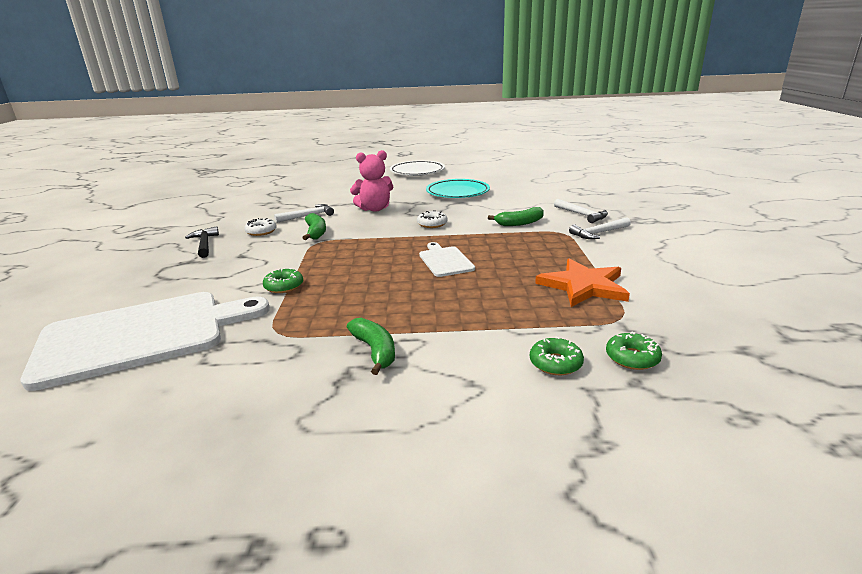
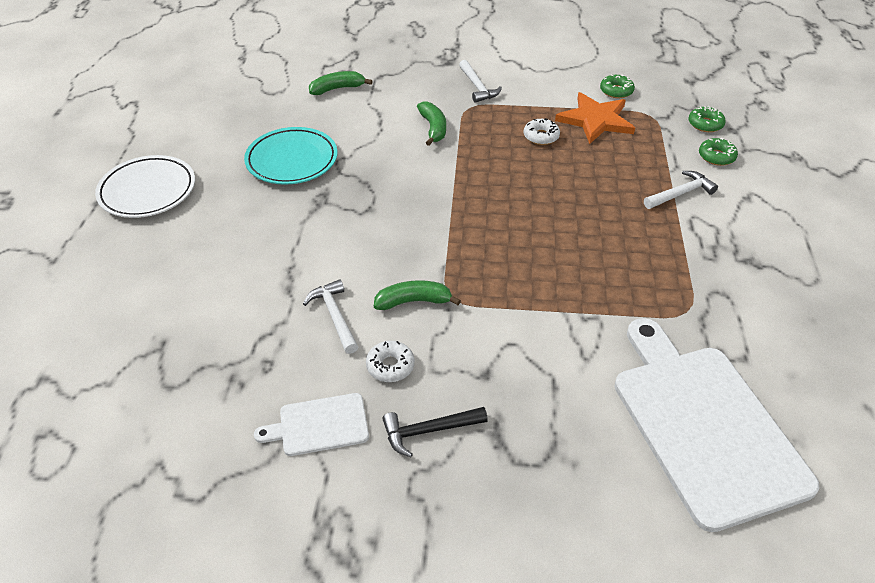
camera: 85 degrees left, 20 degrees up
green donut [263,268,303,293] -> green donut moved to [600,74,635,98]
green banana [347,318,395,375] -> green banana moved to [309,71,373,95]
pink teddy bear [350,150,393,212] -> none
white donut [417,210,447,228] -> white donut moved to [524,118,560,145]
white cutting board [419,242,475,277] -> white cutting board moved to [254,393,369,456]
white hammer [554,199,608,223] -> white hammer moved to [644,171,718,209]

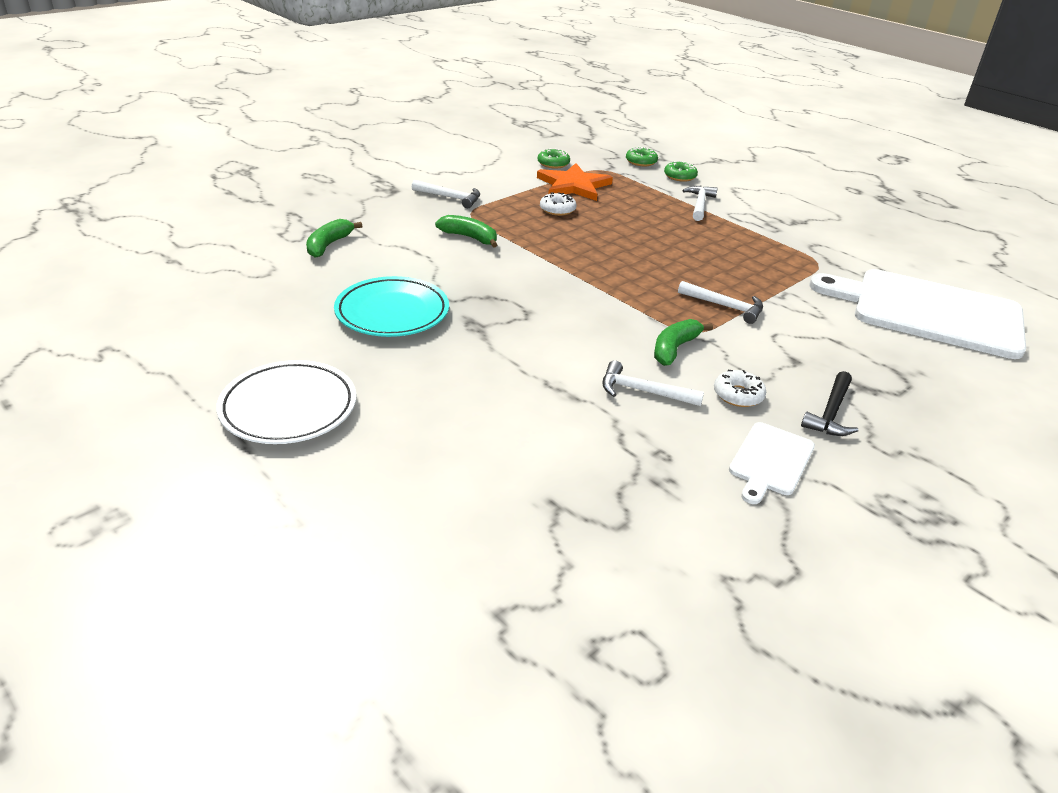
camera: 50 degrees left, 10 degrees down
none -> white hammer [678,281,763,324]

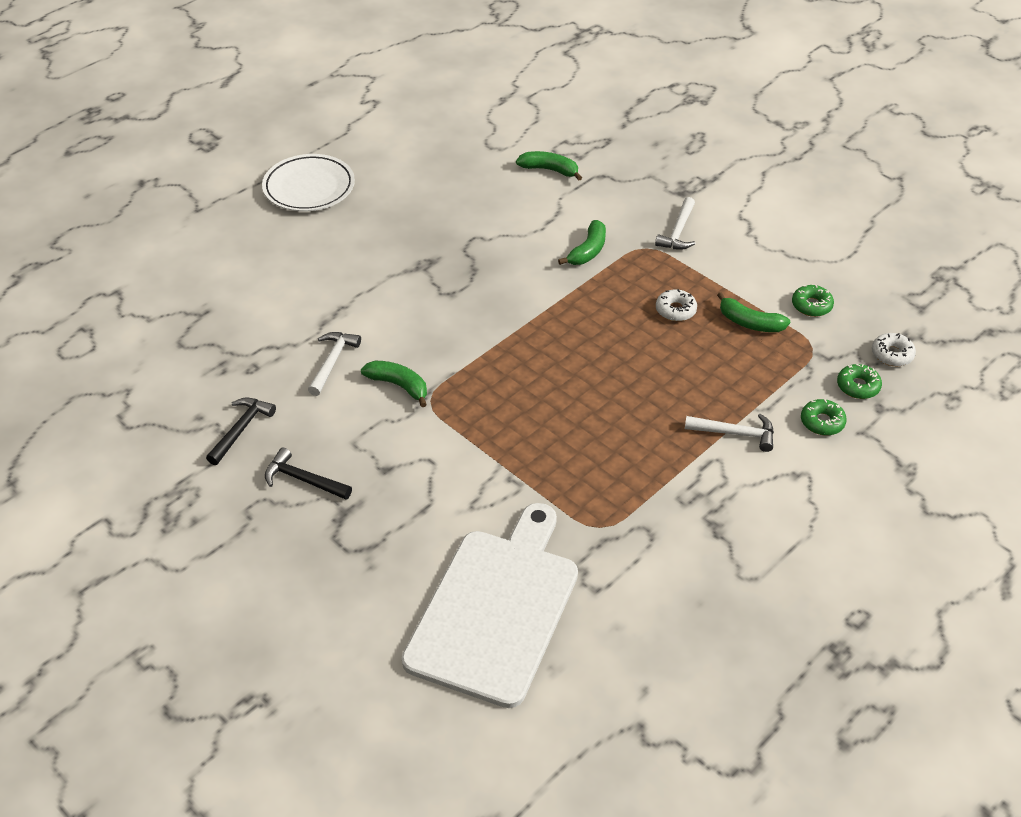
camera: 90 degrees right, 10 degrees up
turquoise plate [334,276,449,337] -> none
orange star [537,163,613,201] -> green banana [717,292,790,332]
white hammer [678,281,763,324] -> none
white donut [714,370,766,407] -> white donut moved to [872,333,916,366]
white cutting board [729,422,815,504] -> black hammer [206,398,276,465]

